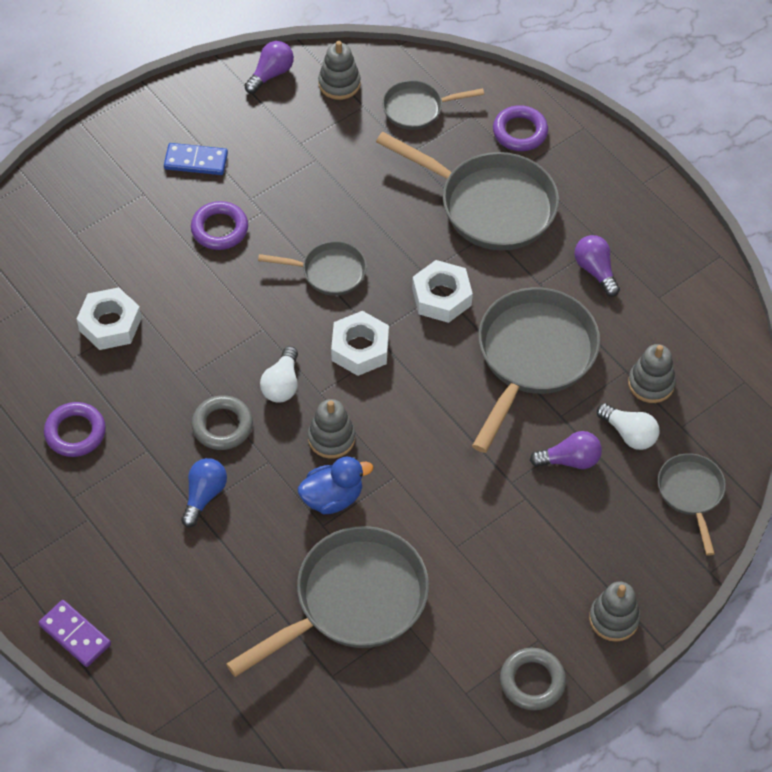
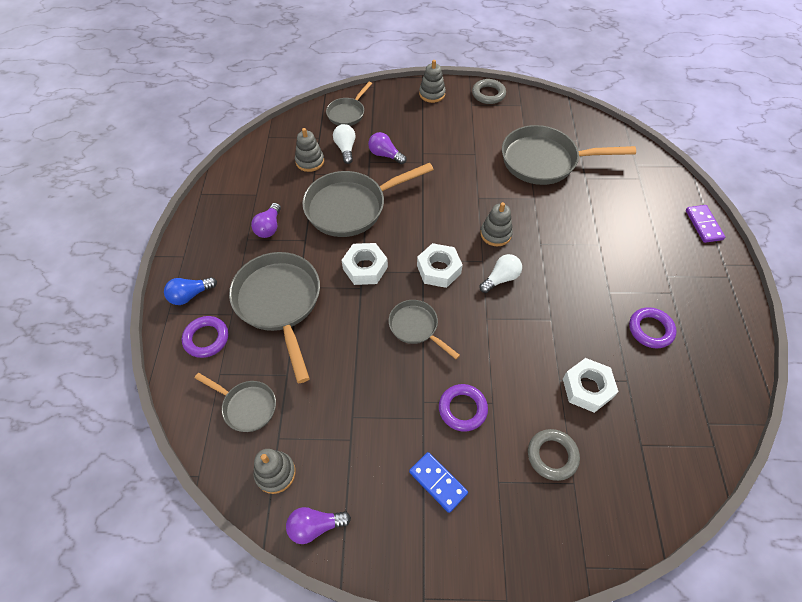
camera: 140 degrees left, 0 degrees up
blue light bulb [181,458,227,527] -> blue light bulb moved to [164,277,217,305]
grey ring [192,395,253,450] -> grey ring moved to [528,429,580,481]
blue duck [298,456,373,514] -> none

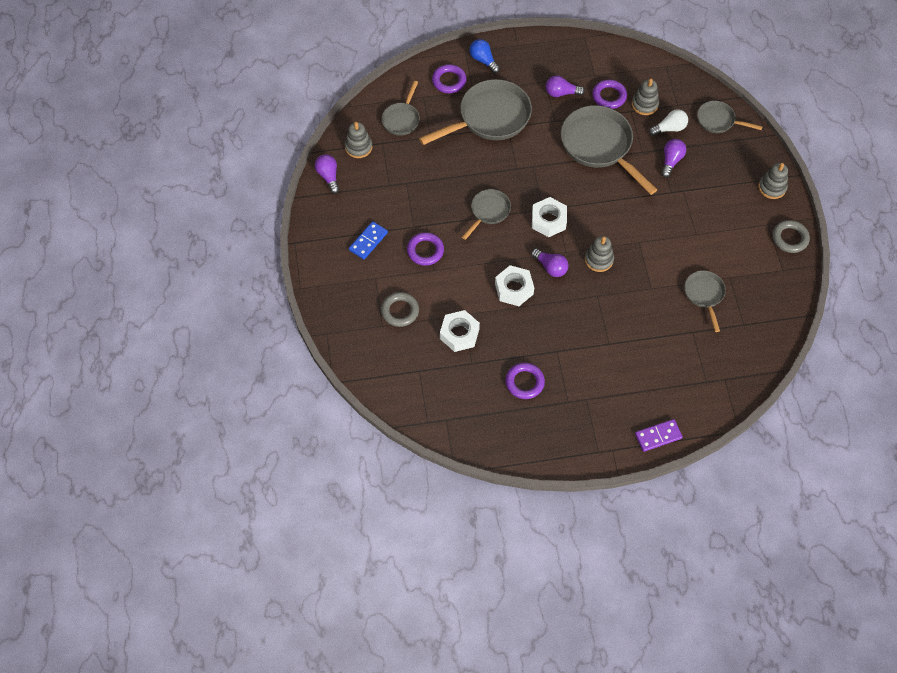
camera: 80 degrees right, 5 degrees up
white nut [342,243,388,285] -> white nut moved to [495,265,534,306]
white light bulb [479,254,522,293] -> purple light bulb [531,248,568,277]
grey pan [502,125,636,185] -> grey pan [684,270,726,332], size x0.54
none -> purple ring [592,80,627,109]

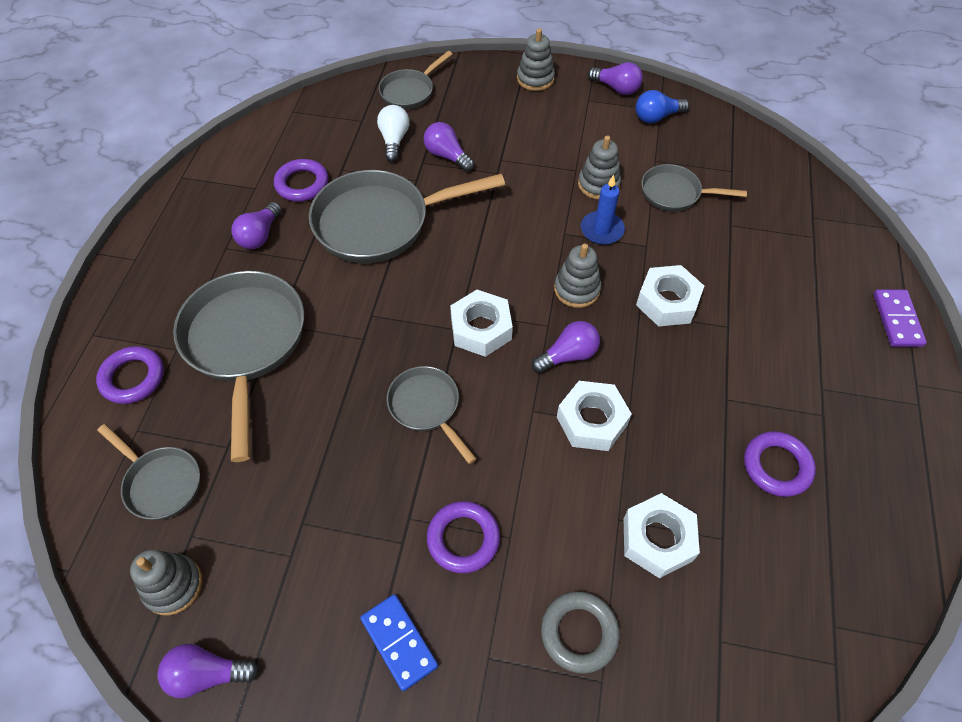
camera: 70 degrees left, 5 degrees down
blue light bulb [469,39,500,73] -> blue light bulb moved to [636,90,689,123]
grey stacking toy [632,79,659,115] -> grey stacking toy moved to [578,135,621,199]
grey ring [772,220,810,253] -> purple light bulb [588,62,643,95]
none -> blue candle [581,175,625,245]
none -> white nut [636,265,704,327]

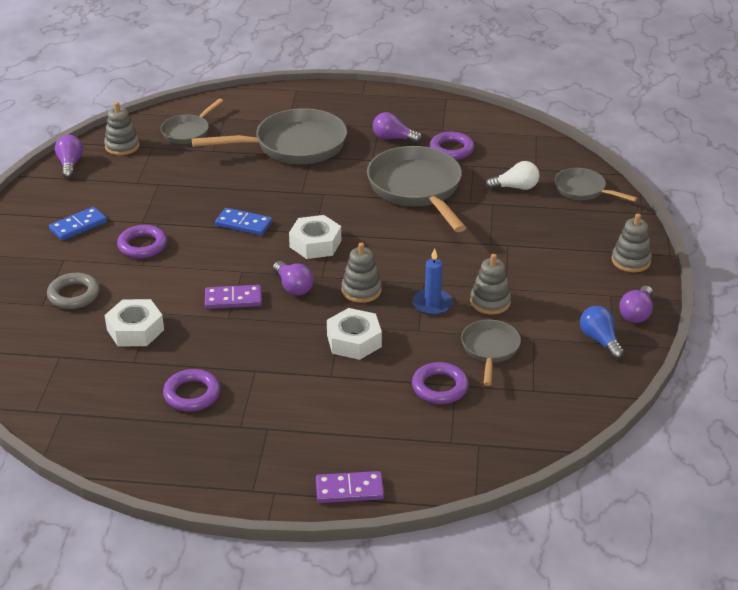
camera: 85 degrees right, 20 degrees down
purple ring [96,346,164,404] -> purple ring moved to [412,362,469,404]
grey pan [386,366,477,464] -> blue domino [215,208,272,235]
purple light bulb [424,122,474,172] -> none
white nut [557,381,632,451] -> purple domino [205,285,262,309]

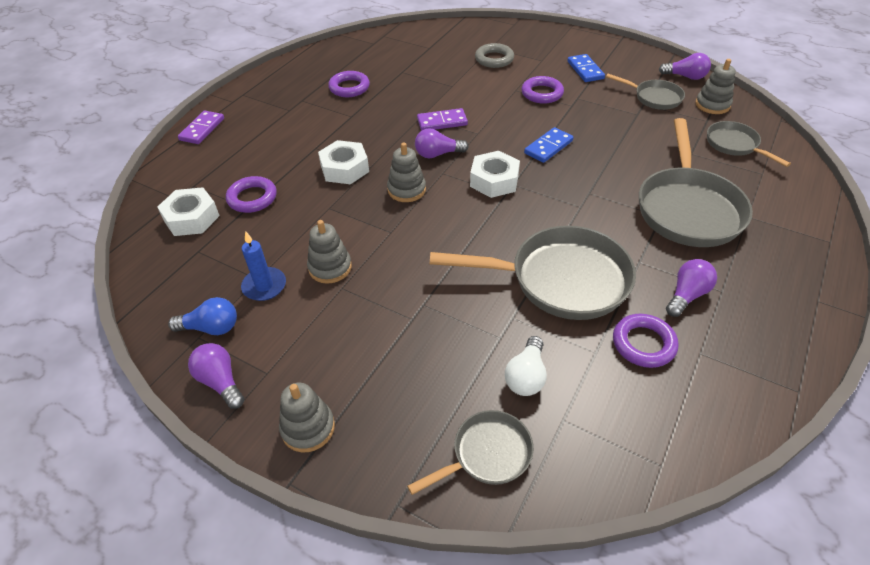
camera: 115 degrees right, 10 degrees up
white nut [105,299,164,346] -> white nut moved to [158,187,220,236]
purple domino [205,285,262,309] -> purple domino turned 60 degrees clockwise [417,108,468,131]
blue candle [412,248,453,315] -> blue candle moved to [241,231,286,301]
grey pan [461,320,521,386] -> grey pan moved to [606,74,685,110]

